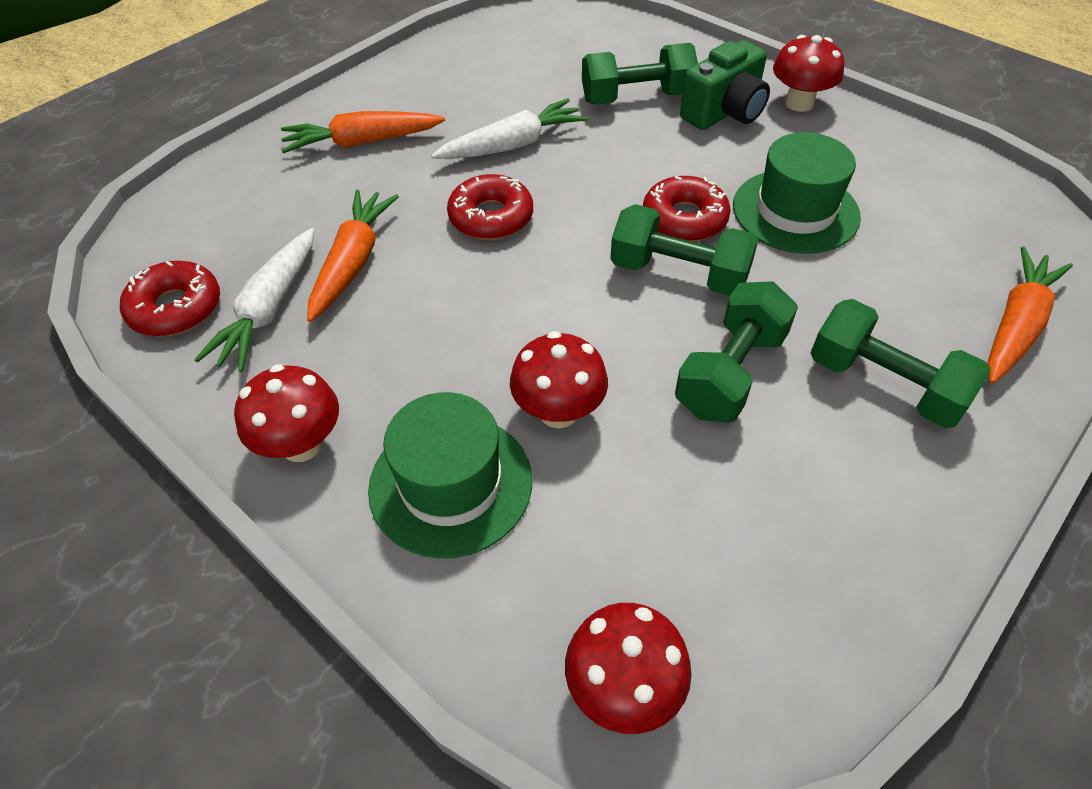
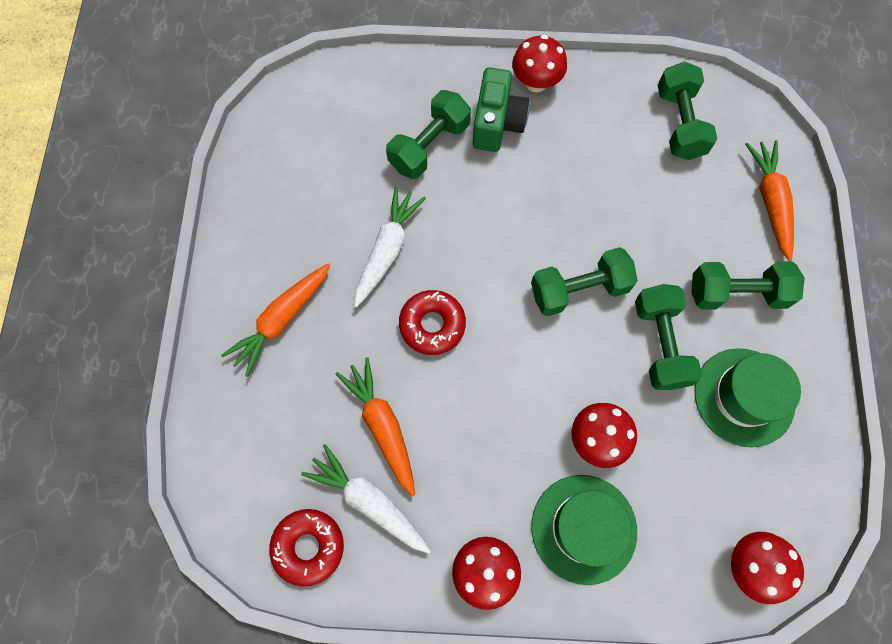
camera: 40 degrees left, 20 degrees up
white carrot [194,228,314,372] -> white carrot turned 150 degrees clockwise [301,444,431,554]
red donut [643,176,731,242] -> none
green hat [733,132,861,254] -> green hat moved to [694,348,801,447]
none -> green dumbbell [658,61,717,160]

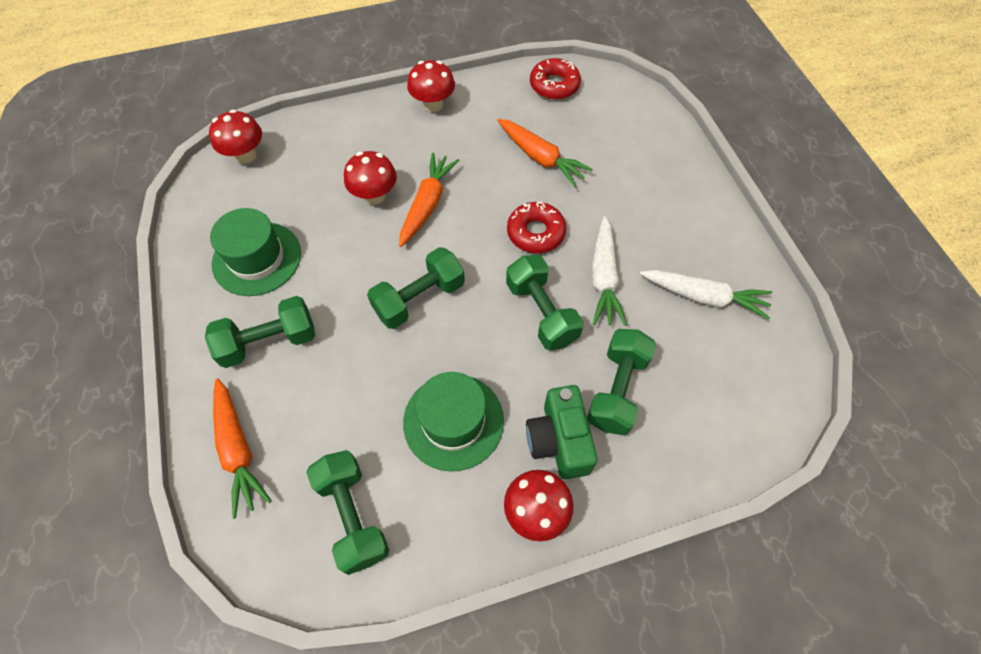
camera: 160 degrees right, 10 degrees down
orange carrot [221,264,330,377] -> orange carrot moved to [399,152,460,247]
white carrot [301,444,431,554] -> white carrot moved to [640,270,772,320]
green hat [531,475,637,585] -> green hat moved to [403,372,504,471]
green dumbbell [635,284,702,390] -> green dumbbell moved to [506,255,584,350]

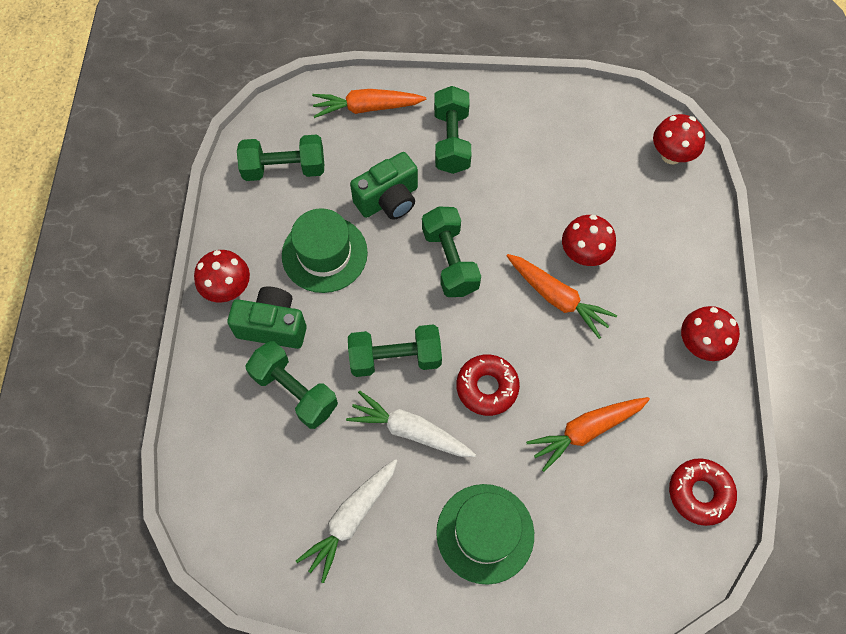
camera: 110 degrees right, 5 degrees up
green hat [210,208,301,296] -> green hat moved to [436,484,534,585]
none -> green camera [350,152,418,220]

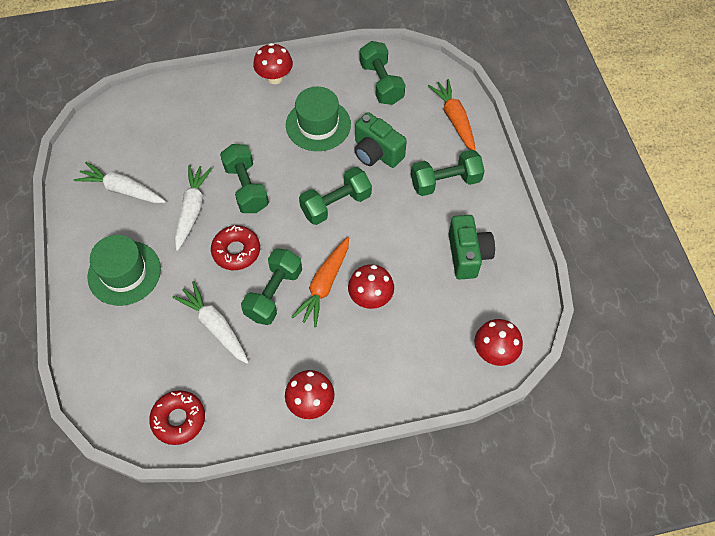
camera: 75 degrees right, 5 degrees down
green camera [227,287,307,349] -> green camera moved to [449,215,495,280]
green dumbbell [245,341,338,429] -> green dumbbell moved to [241,248,302,325]
orange carrot [526,397,650,472] -> white carrot [173,281,249,364]

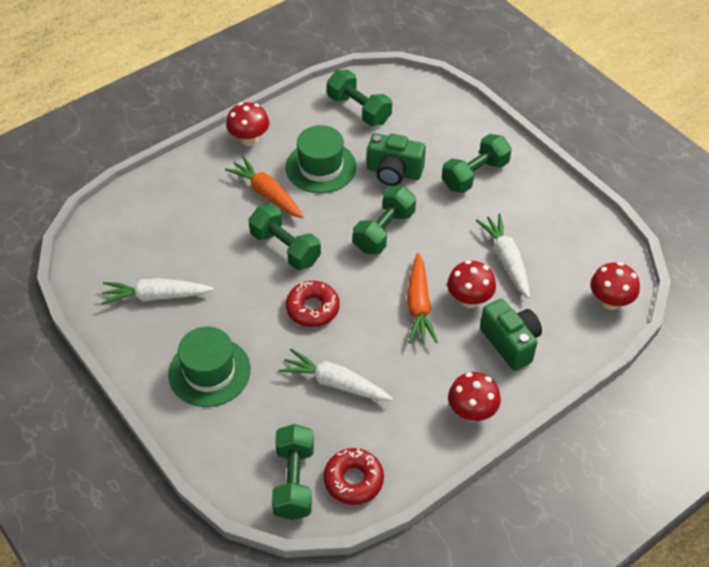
camera: 25 degrees left, 10 degrees down
white carrot [175,165,212,251] -> white carrot moved to [476,213,530,298]
green dumbbell [241,248,302,325] -> green dumbbell moved to [272,424,314,520]
orange carrot [428,79,475,150] -> orange carrot moved to [225,156,304,218]
green camera [449,215,495,280] -> green camera moved to [480,299,542,371]

